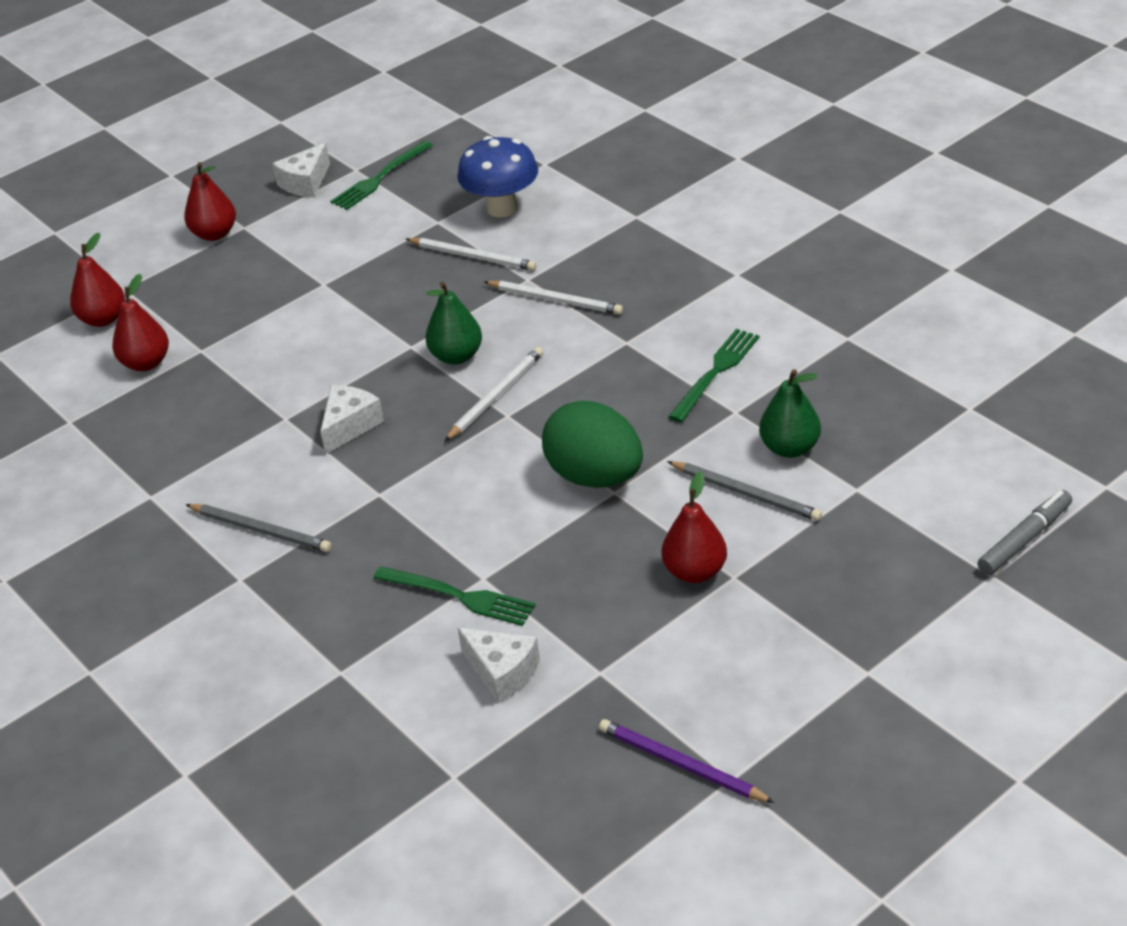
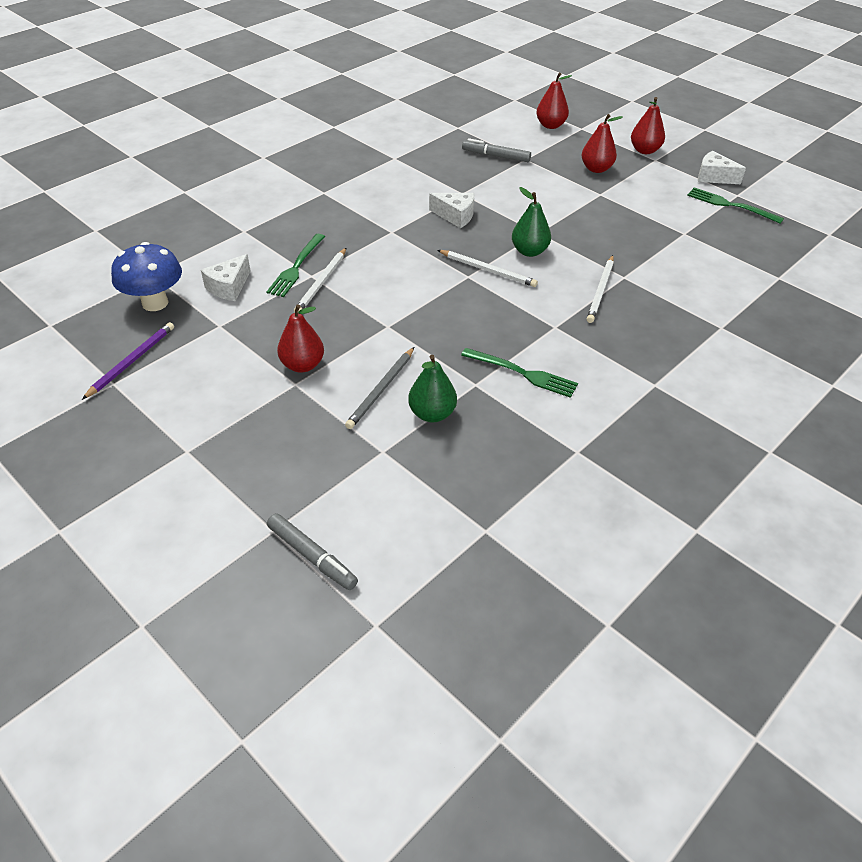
camera: 80 degrees right, 5 degrees up
red pear [112,274,169,371] -> red pear moved to [582,114,623,173]
grey pencil [185,504,331,552] -> none
white pencil [406,238,537,271] -> white pencil moved to [294,248,346,312]
blue mushroom [457,136,538,218] -> blue mushroom moved to [111,242,182,311]
green egg [542,400,643,488] -> none
none -> grey marker [462,138,531,162]

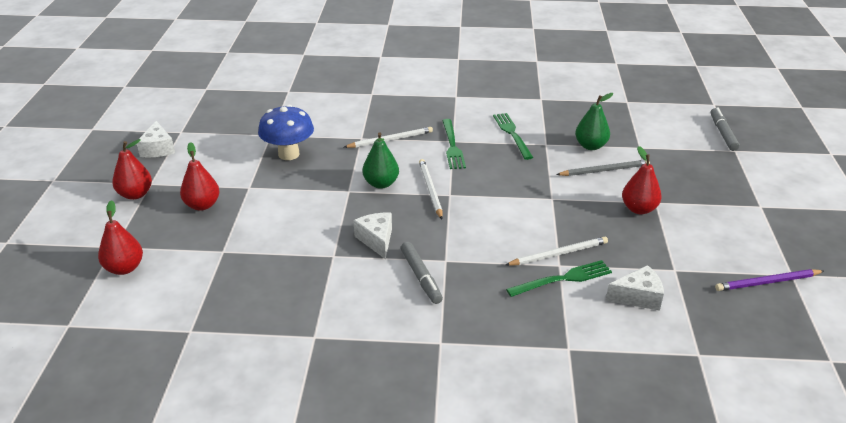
camera: 130 degrees left, 10 degrees down
blue mushroom [111,242,182,311] -> blue mushroom moved to [258,105,314,160]
grey marker [462,138,531,162] -> grey marker moved to [401,242,443,304]
green fork [687,187,784,224] -> green fork moved to [442,119,466,169]

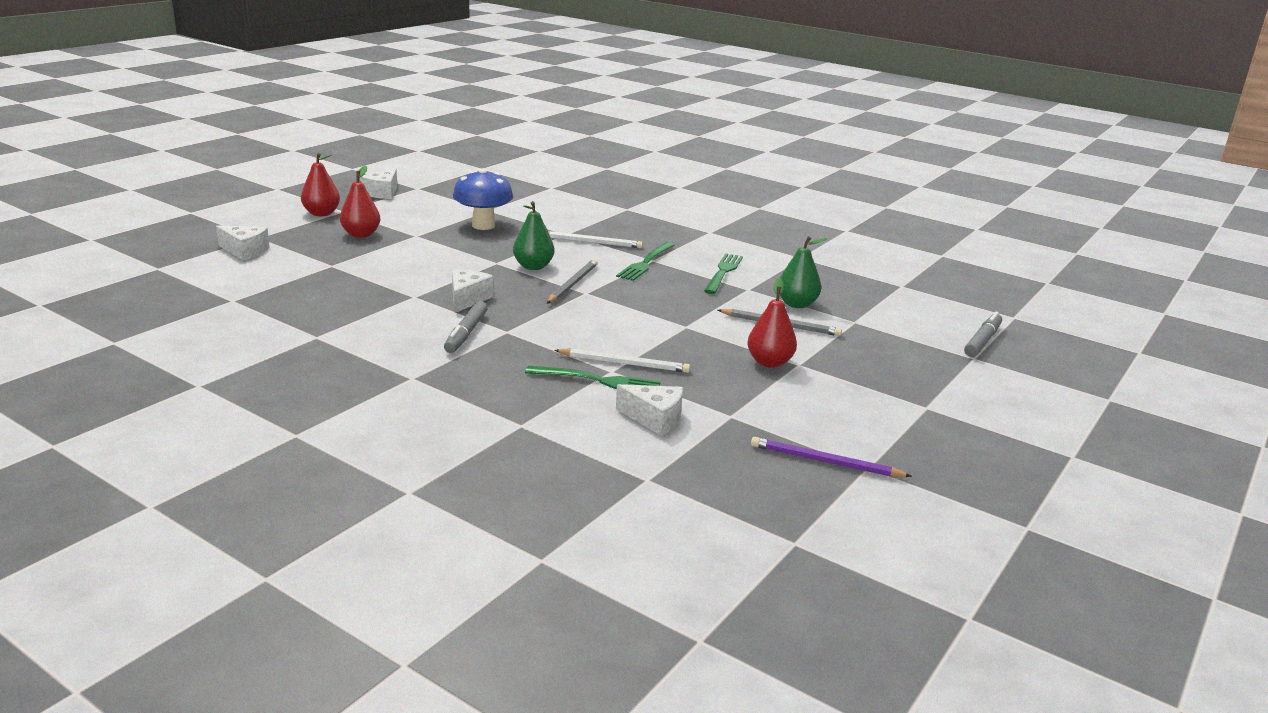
camera: 30 degrees right, 10 degrees down
red pear [98,200,143,275] -> white cheese [216,226,270,260]
white pencil [419,159,443,219] -> grey pencil [547,259,598,304]

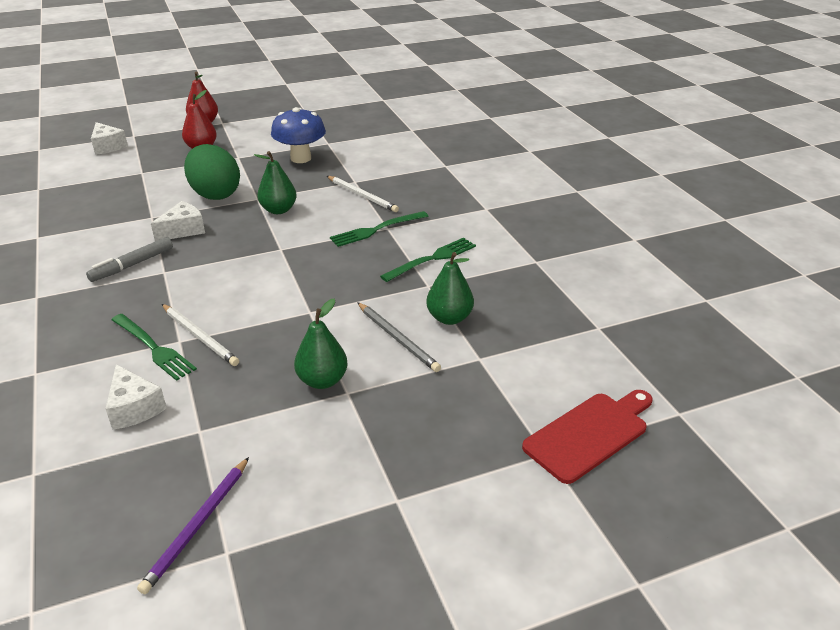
camera: 35 degrees right, 10 degrees up
white cheese [360,168,397,199] -> none
grey pencil [547,259,598,304] -> none
red pear [747,278,797,368] -> green pear [294,299,348,389]
purple pencil [751,437,912,477] -> purple pencil turned 120 degrees counterclockwise [137,457,249,594]
grey marker [964,312,1002,357] -> red cutting board [522,390,653,484]
none -> green egg [184,144,240,200]

